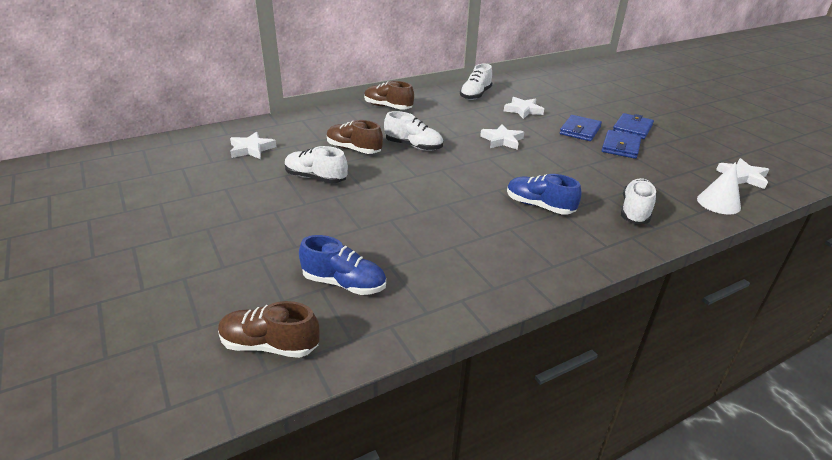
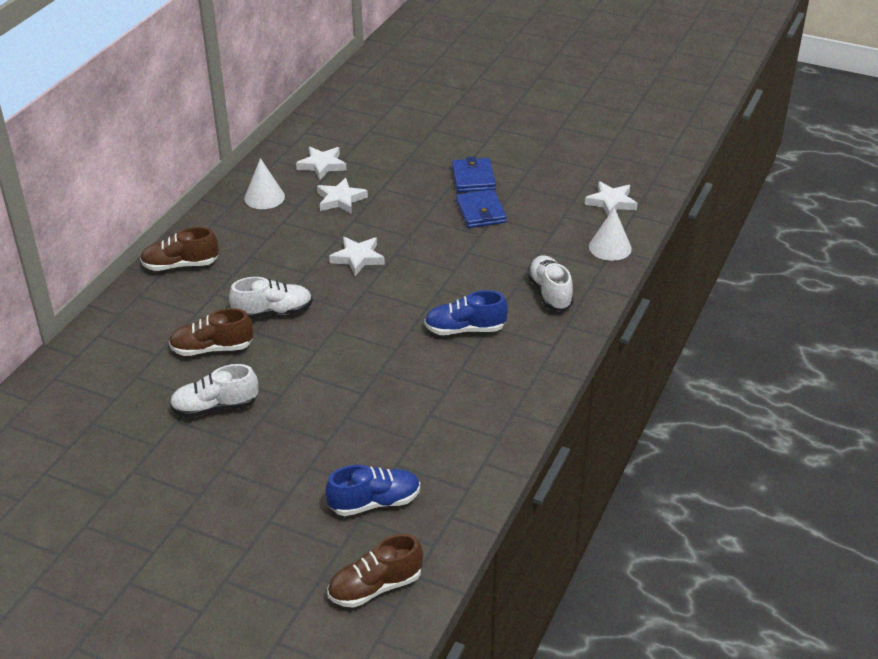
camera: 35 degrees left, 5 degrees up
white star [230,132,276,159] -> white star moved to [296,147,347,180]
white shoe [460,64,492,100] -> white cone [244,158,285,209]
blue wallet [560,115,602,141] -> none

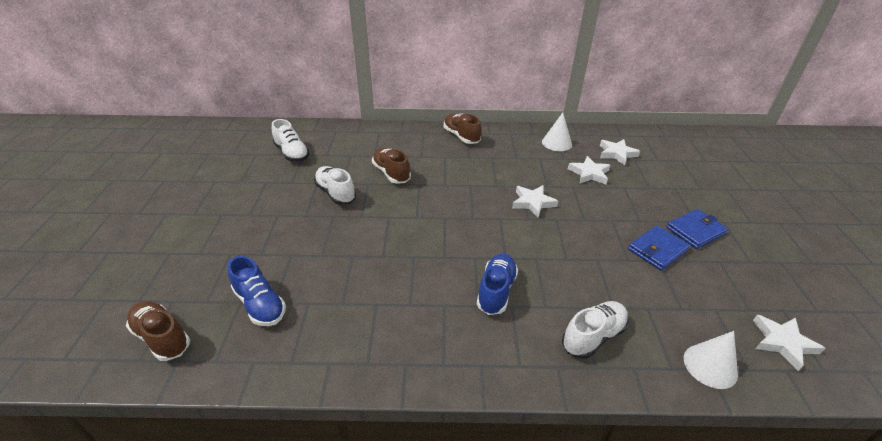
camera: 65 degrees right, 0 degrees up
white shoe [229,277,313,319] -> white shoe moved to [272,119,310,162]
blue shoe [424,290,508,335] -> blue shoe turned 45 degrees clockwise [477,253,518,315]

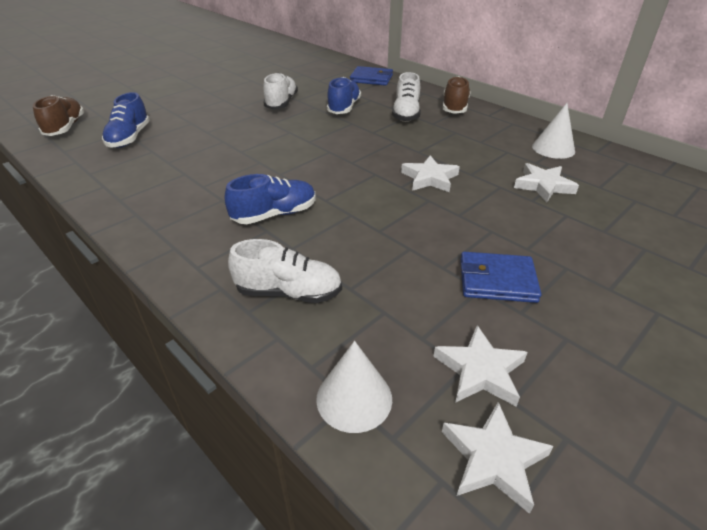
camera: 45 degrees right, 0 degrees up
white shoe [272,119,310,162] -> white shoe moved to [392,72,421,122]
brown shoe [372,147,411,184] -> blue shoe [327,77,361,114]
white star [600,139,640,165] -> white star moved to [433,325,528,406]
blue wallet [667,209,728,249] -> blue wallet moved to [350,66,393,86]

